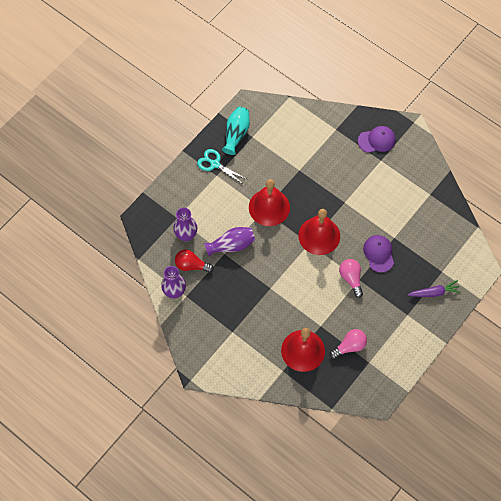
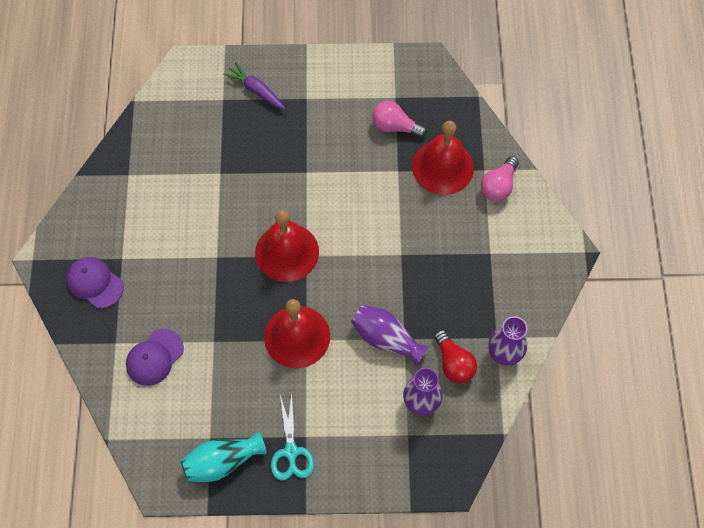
camera: 130 degrees left, 0 degrees up
pink light bulb [339,259,363,298] -> pink light bulb moved to [481,156,519,202]
purple cap [363,235,394,273] -> purple cap moved to [126,329,184,386]

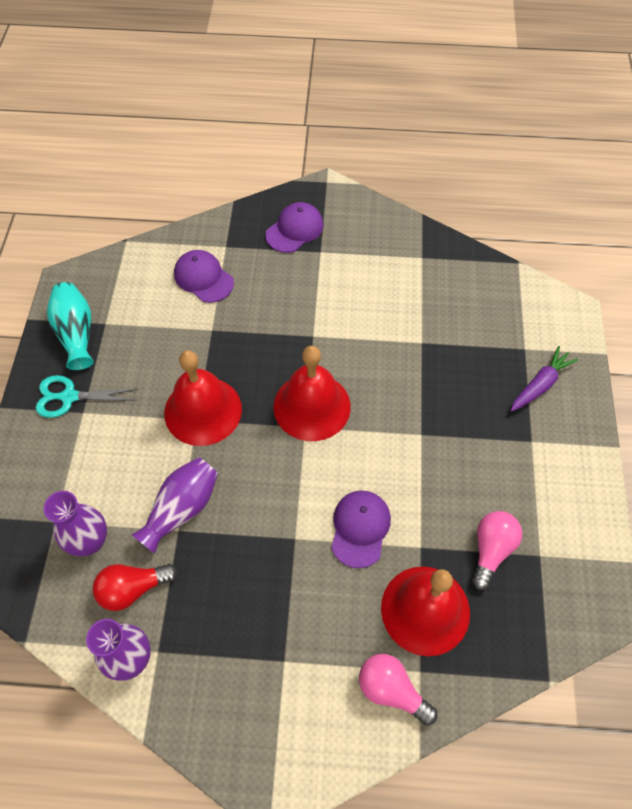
camera: 95 degrees right, 5 degrees down
none -> purple cap [331,491,391,568]

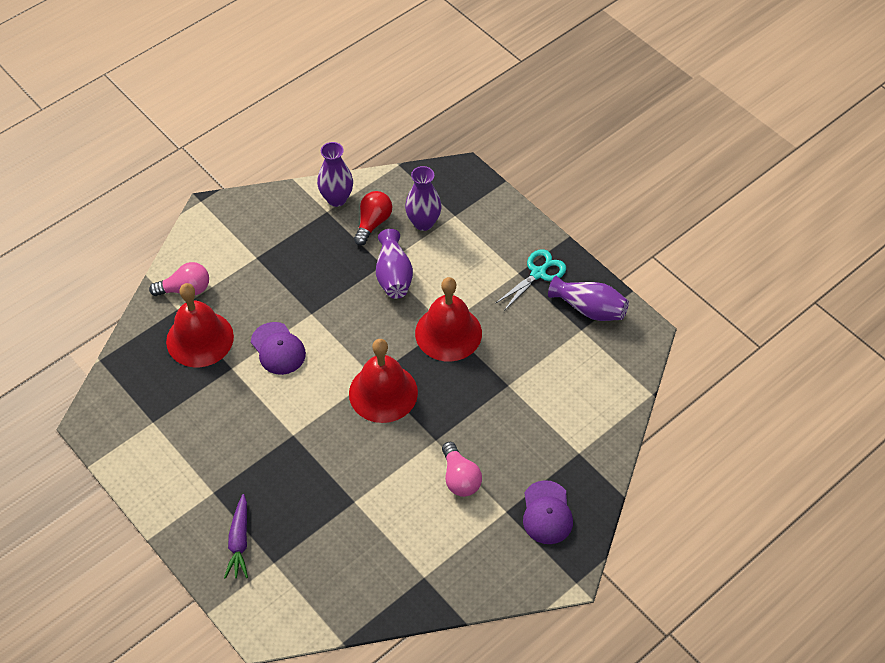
camera: 135 degrees right, 5 degrees down
turquoise vase [47,282,94,370] -> purple vase [548,276,629,321]
purple cap [174,250,234,303] -> none
pink light bulb [472,511,522,590] -> pink light bulb moved to [442,442,482,497]

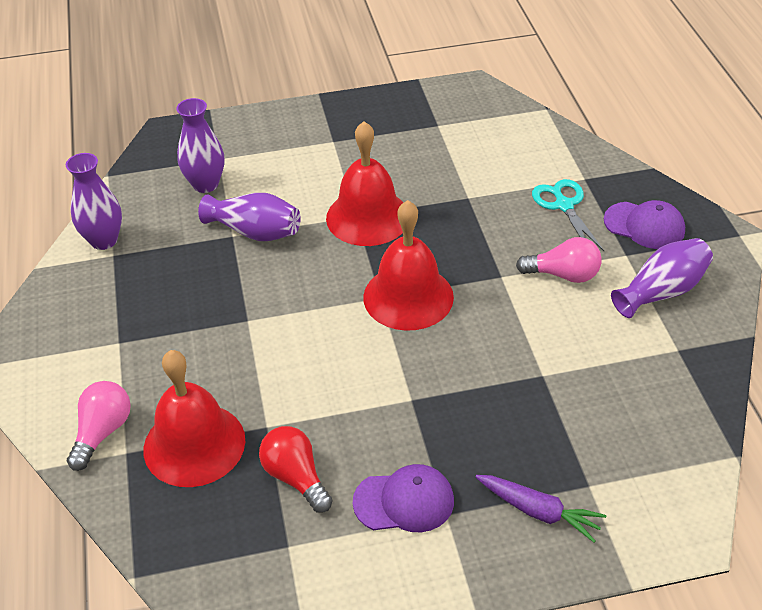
camera: 60 degrees left, 10 degrees down
purple cap [251,322,306,375] -> purple cap moved to [353,464,454,532]
red light bulb [354,191,392,246] -> red light bulb moved to [259,426,332,513]
turquoise scissors [495,249,566,311] -> turquoise scissors moved to [532,179,604,251]
purple vase [548,276,629,321] -> purple vase moved to [611,238,713,318]

